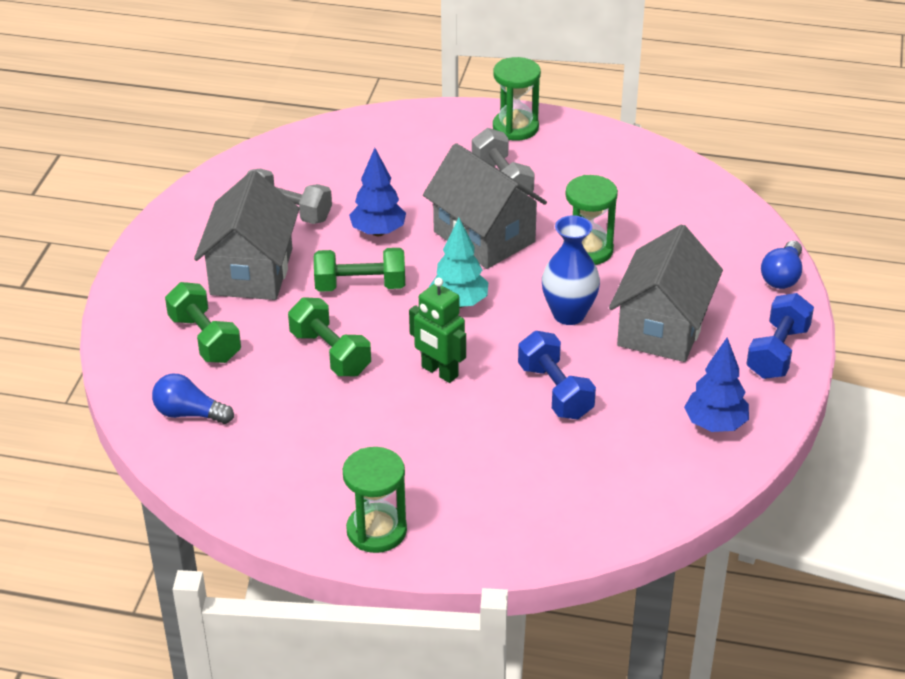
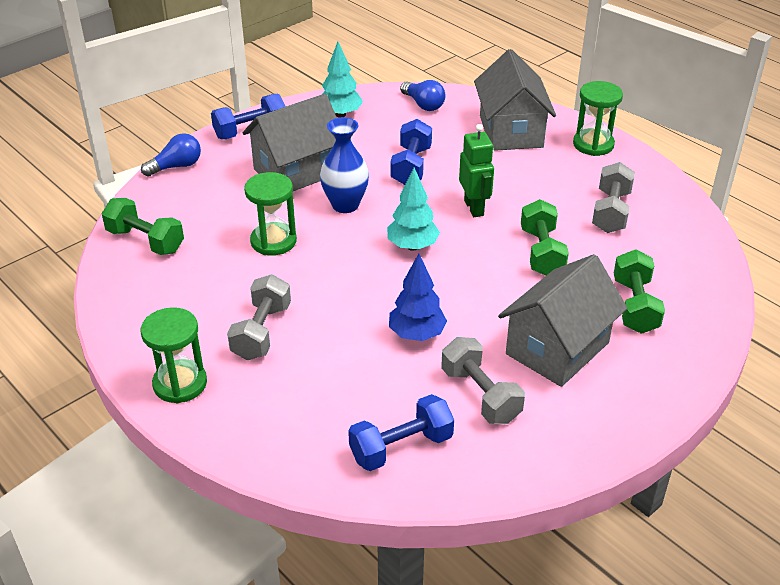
camera: 145 degrees left, 0 degrees up
blue light bulb [152,374,234,424] -> blue light bulb moved to [400,80,445,111]
green dumbbell [314,248,405,292] -> green dumbbell moved to [101,198,184,255]
grey house [423,143,547,269] -> grey house moved to [474,49,556,151]
blue tree [684,338,749,432] -> turquoise tree [322,42,363,118]
none -> blue dumbbell [348,394,454,471]
none -> grey dumbbell [592,162,635,233]

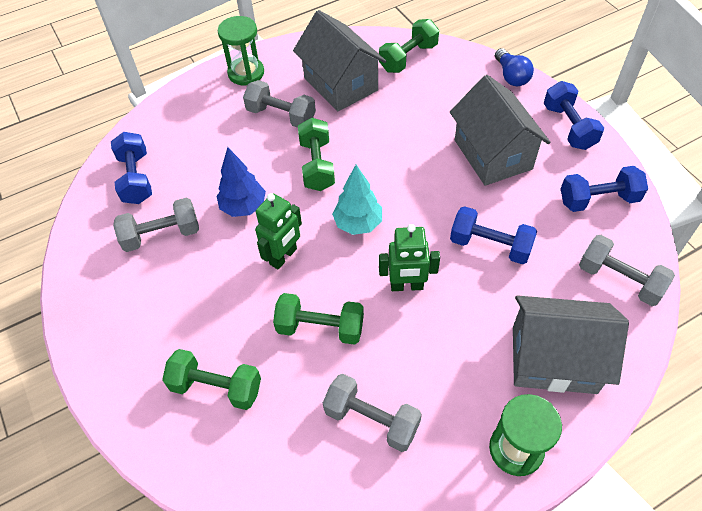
camera: 105 degrees right, 15 degrees up
green hourglass [244,172,297,256] -> none
blue vase [320,117,369,213] -> none
turquoise tree [322,42,363,118] -> blue dumbbell [561,166,648,212]
blue light bulb [400,80,445,111] -> grey dumbbell [579,235,675,306]
grey house [498,254,627,387] -> grey house moved to [293,10,386,111]
none -> green robot [255,193,302,270]
none -> green dumbbell [298,118,335,191]

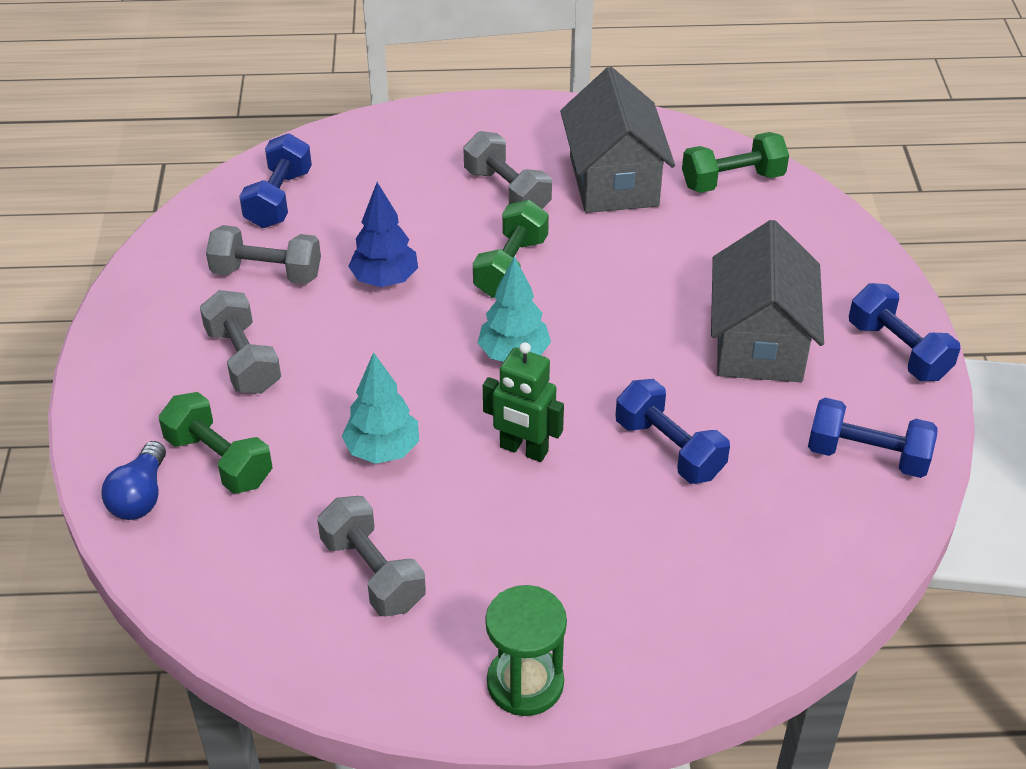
camera: 25 degrees right, 10 degrees down
green hourglass [218,16,264,85] -> none
green robot [255,193,302,270] -> none
green dumbbell [273,293,364,345] -> turquoise tree [342,352,419,464]
blue light bulb [495,49,534,86] -> blue light bulb moved to [102,441,166,520]
grey house [513,295,629,394] -> none
blue dumbbell [544,81,604,150] -> blue dumbbell turned 45 degrees counterclockwise [849,283,960,381]
grey dumbbell [579,235,675,306] -> grey dumbbell moved to [200,290,281,394]

